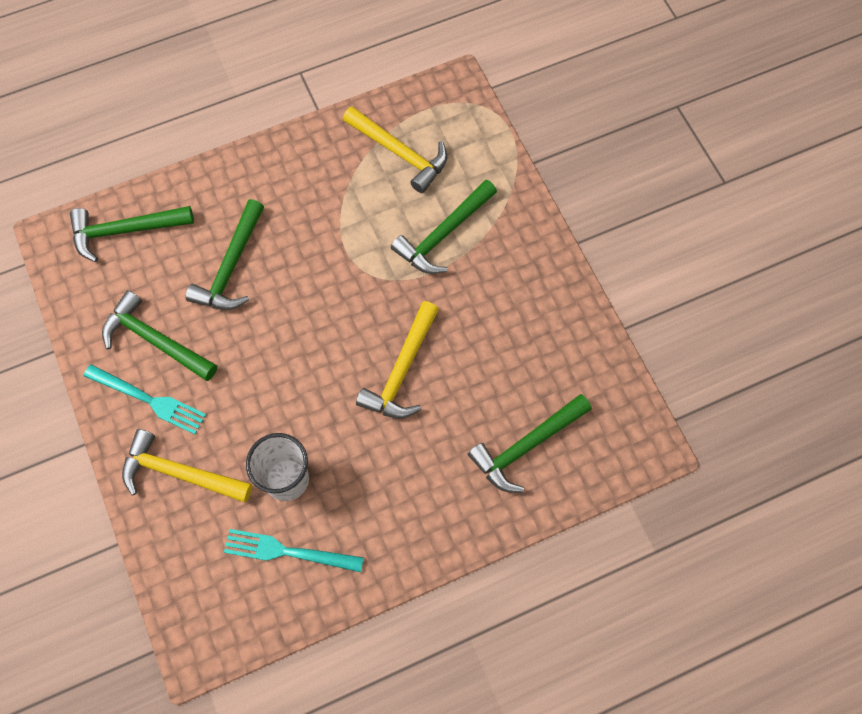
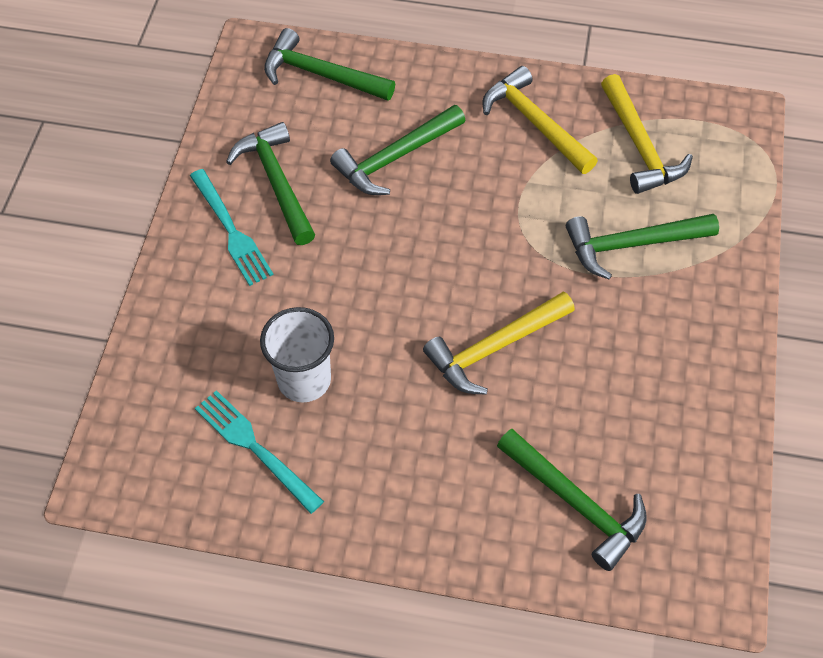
camera: 35 degrees right, 10 degrees down
yellow hammer [122,429,252,503] -> yellow hammer moved to [483,66,598,174]
green hammer [468,394,592,493] -> green hammer turned 135 degrees counterclockwise [497,429,647,571]

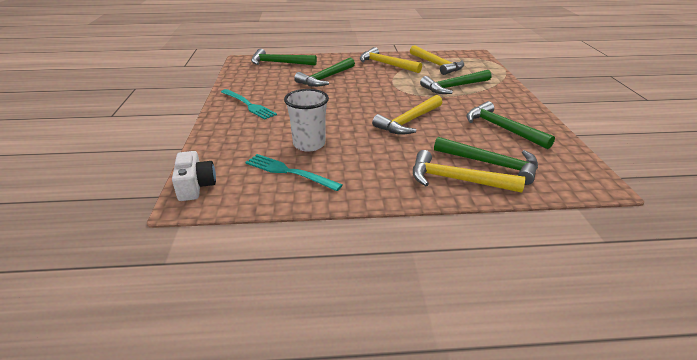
camera: 15 degrees left, 25 degrees down
green hammer [226,122,315,245] -> green hammer moved to [467,101,555,149]
none -> white camera [172,151,216,201]
none -> yellow hammer [413,150,525,193]

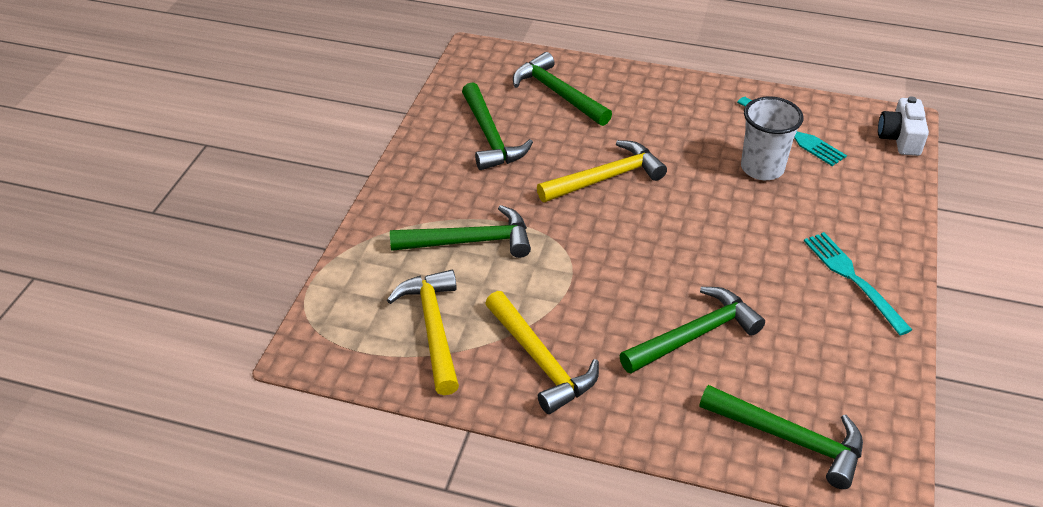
camera: 160 degrees left, 10 degrees up
yellow hammer [413,150,525,193] -> none

